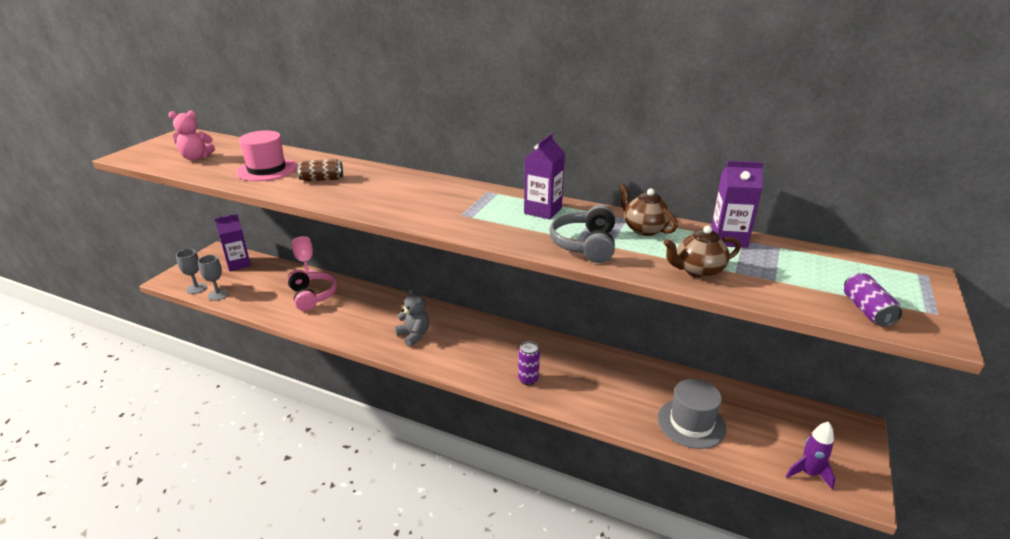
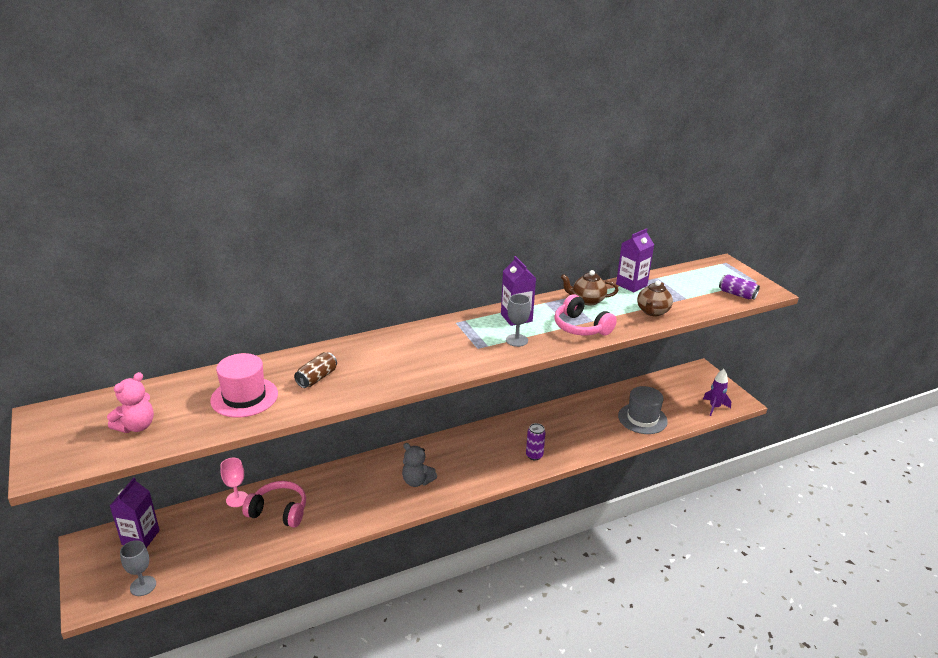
camera: 50 degrees left, 0 degrees up
grey goblet [198,255,229,301] -> grey goblet moved to [506,294,531,347]
grey teddy bear [395,288,429,347] -> grey teddy bear turned 150 degrees counterclockwise [402,443,437,487]
grey headphones [550,205,615,263] -> pink headphones [554,294,617,335]

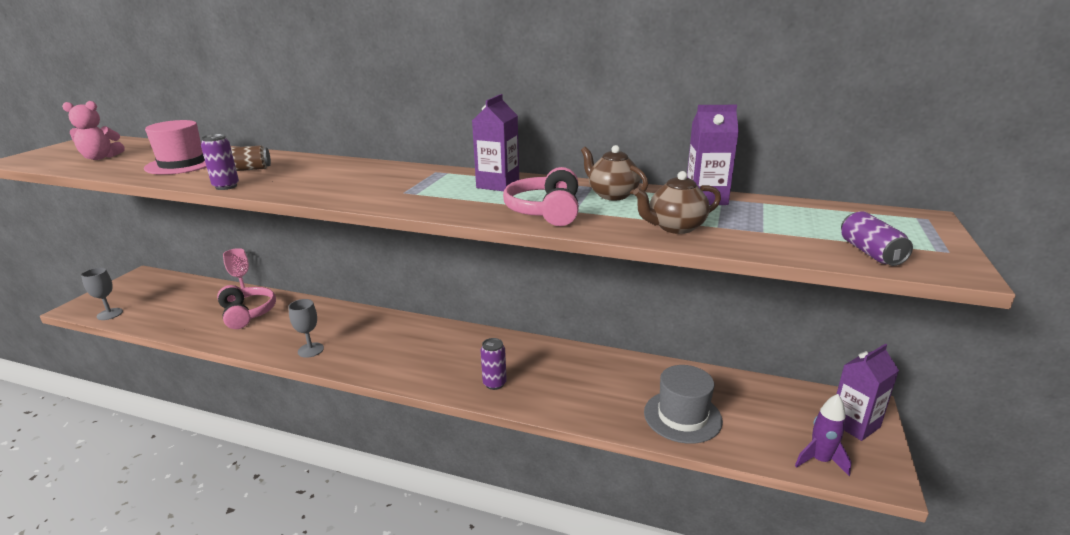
camera: 45 degrees right, 5 degrees down
purple carton [110,477,160,548] -> purple carton moved to [837,344,899,441]
grey teddy bear [402,443,437,487] -> none
grey goblet [506,294,531,347] -> grey goblet moved to [288,299,324,358]
none -> purple can [201,134,239,190]

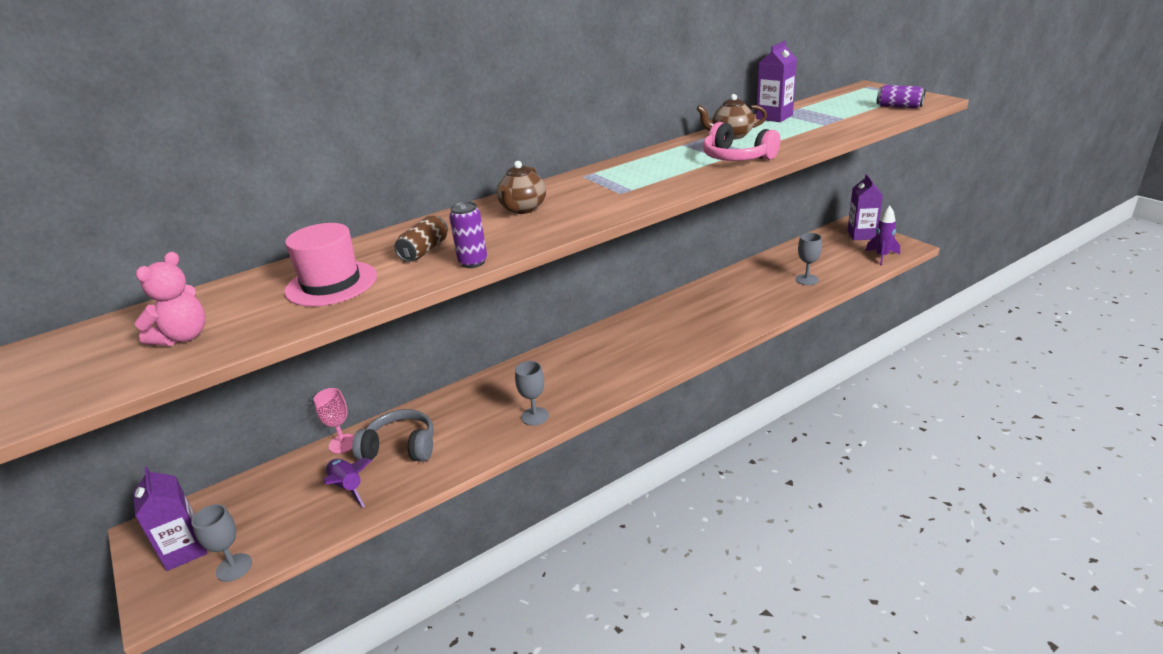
camera: 50 degrees left, 5 degrees up
pink headphones [217,285,276,329] -> grey headphones [352,409,434,461]
purple carton [472,94,519,191] -> purple carton moved to [133,467,207,571]
purple can [481,338,507,390] -> none
brown teapot [633,171,721,234] -> brown teapot moved to [496,161,546,214]
grey hat [644,365,723,444] -> grey goblet [796,233,822,285]
none -> purple rocket [323,457,372,508]

